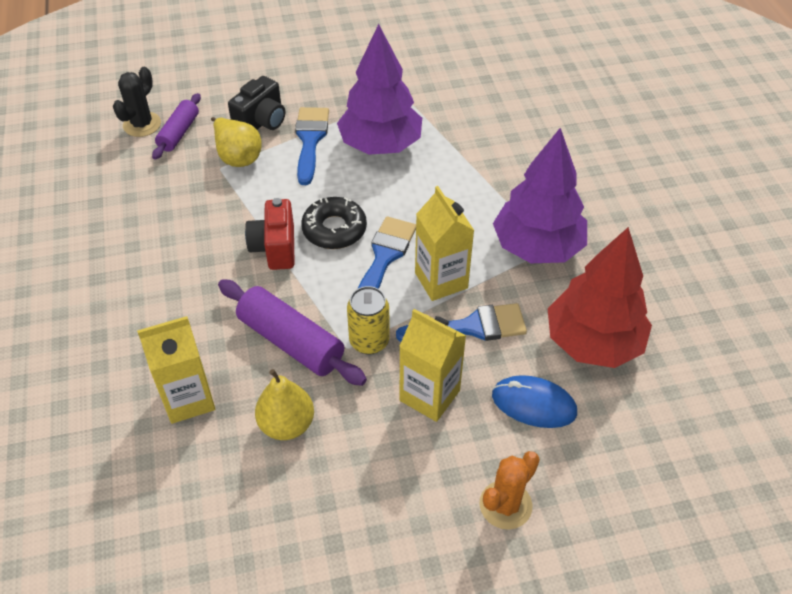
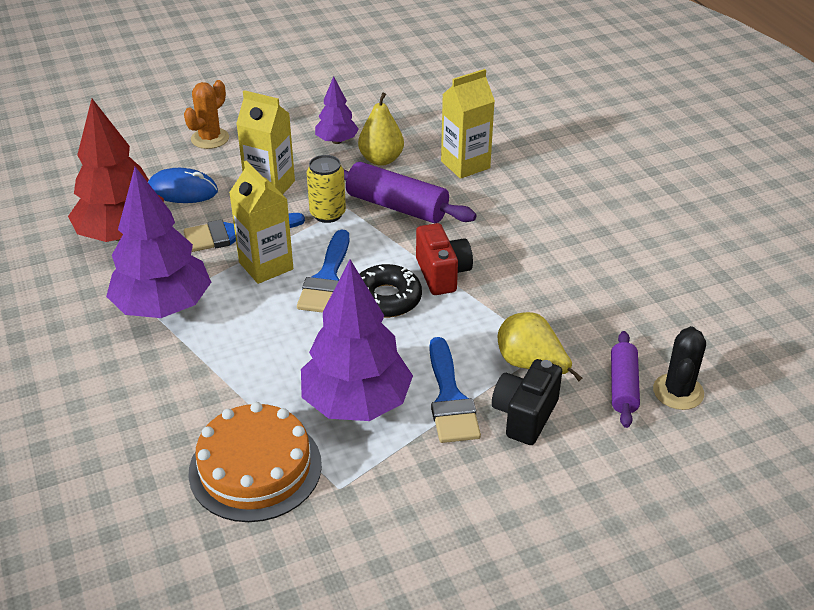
camera: 170 degrees right, 10 degrees down
none -> orange cake [188,402,322,522]
none -> purple tree [315,76,359,144]

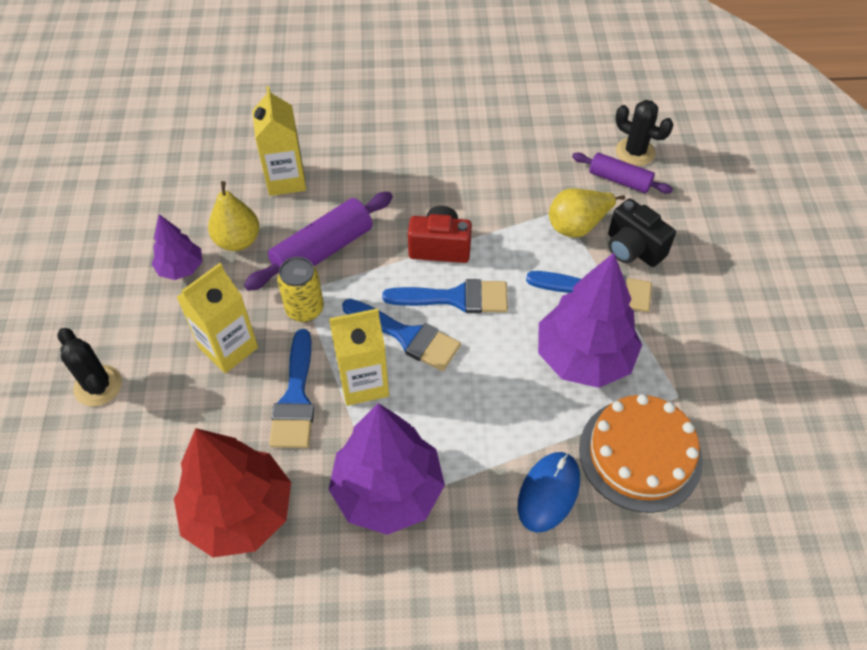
camera: 70 degrees left, 15 degrees up
blue mouse [148,168,218,203] -> blue mouse moved to [518,452,580,533]
orange cactus [184,80,229,149] -> black cactus [57,328,122,406]
black donut [360,264,422,318] -> blue brush [382,279,508,313]

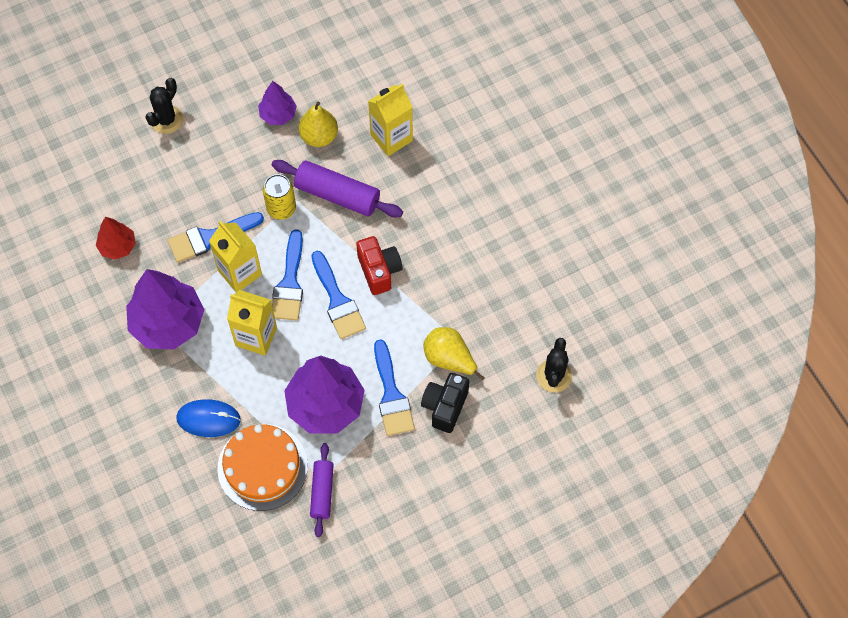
camera: 65 degrees right, 10 degrees up
red tree [174,428,291,557] -> red tree [96,217,136,260], size x0.52
yellow carton [177,263,258,373] -> yellow carton moved to [227,290,277,356]
purple rolling pin [572,152,673,194] -> purple rolling pin moved to [310,443,334,537]

